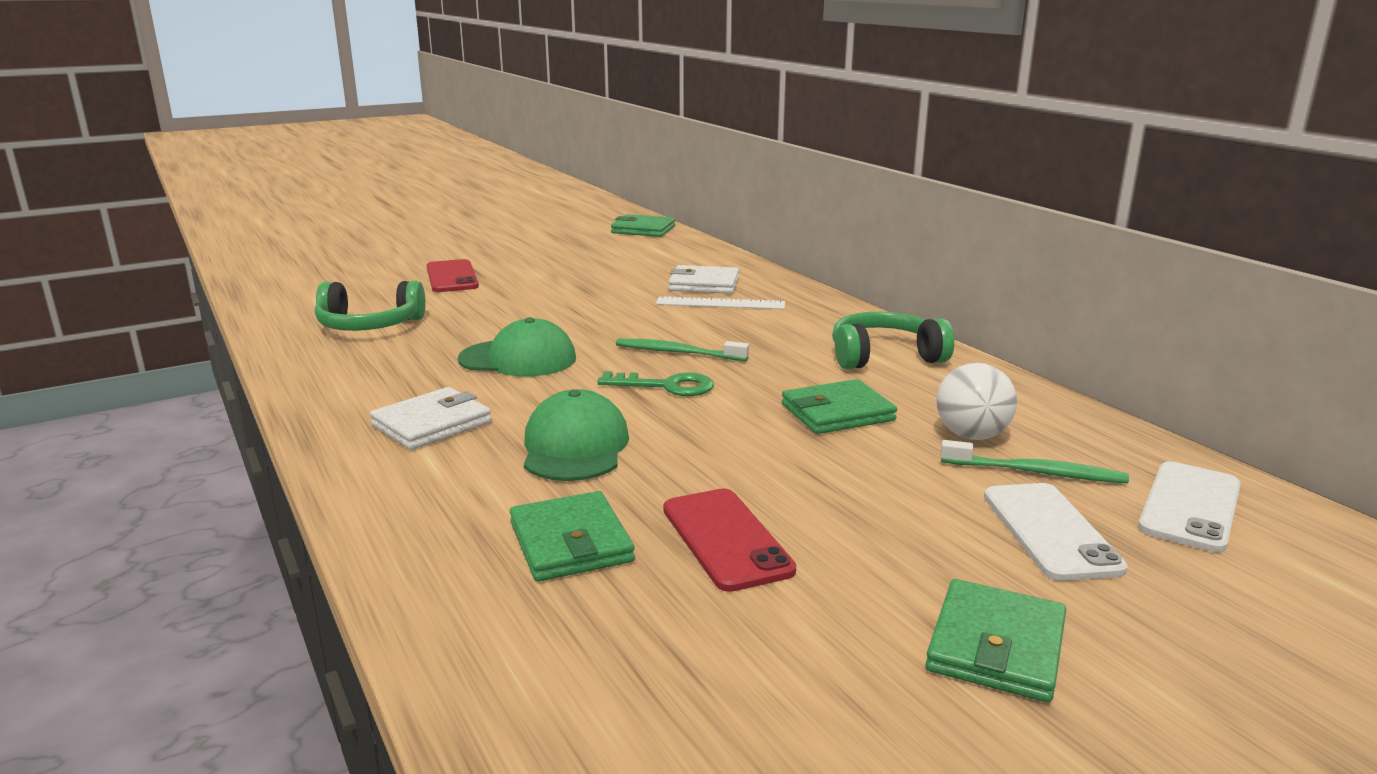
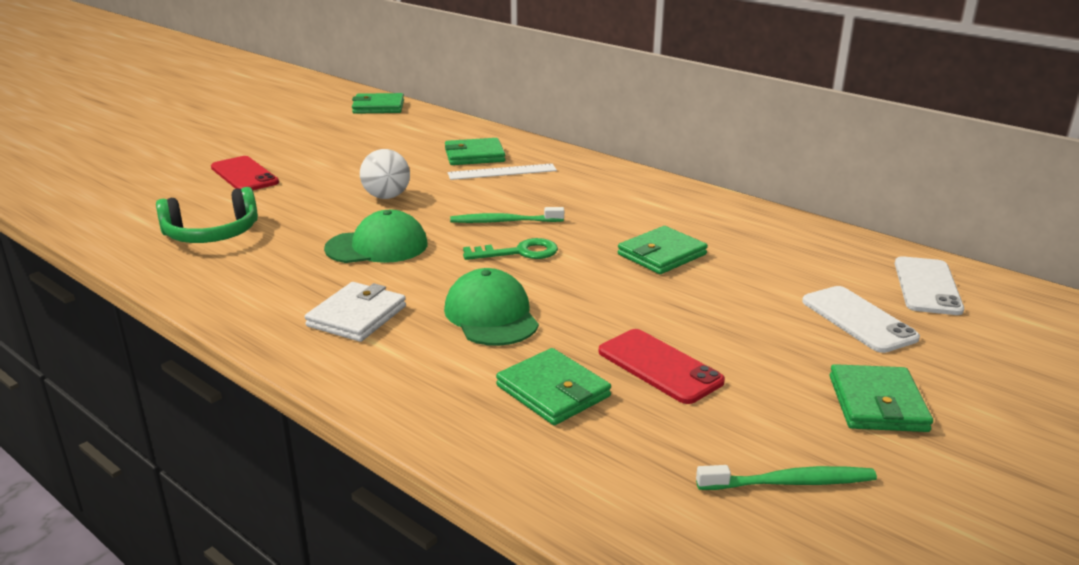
camera: 20 degrees left, 5 degrees up
white wallet [668,265,739,294] -> green wallet [445,138,506,165]
green headphones [832,312,954,369] -> none
white ball [936,363,1017,440] -> white ball moved to [360,149,410,199]
green toothbrush [940,440,1129,483] -> green toothbrush moved to [696,465,877,490]

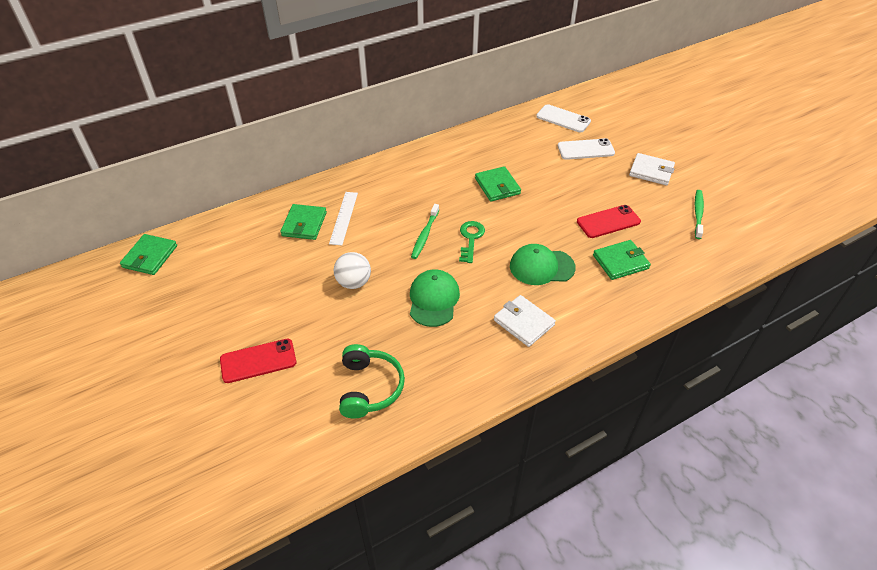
camera: 70 degrees left, 20 degrees up
green wallet [830,364,933,432] -> white wallet [629,153,675,185]

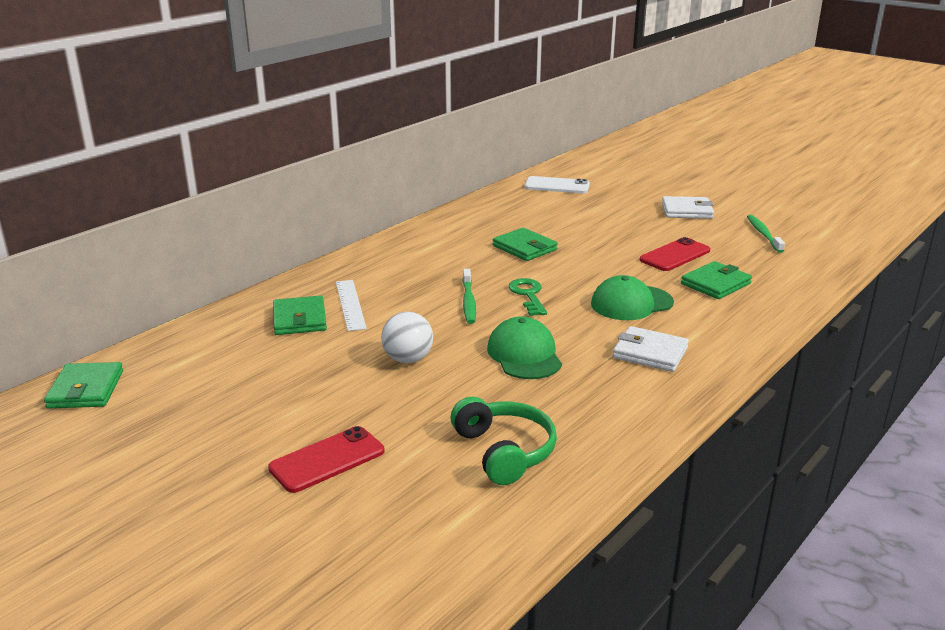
camera: 20 degrees left, 20 degrees down
white phone [558,138,615,160] -> none

